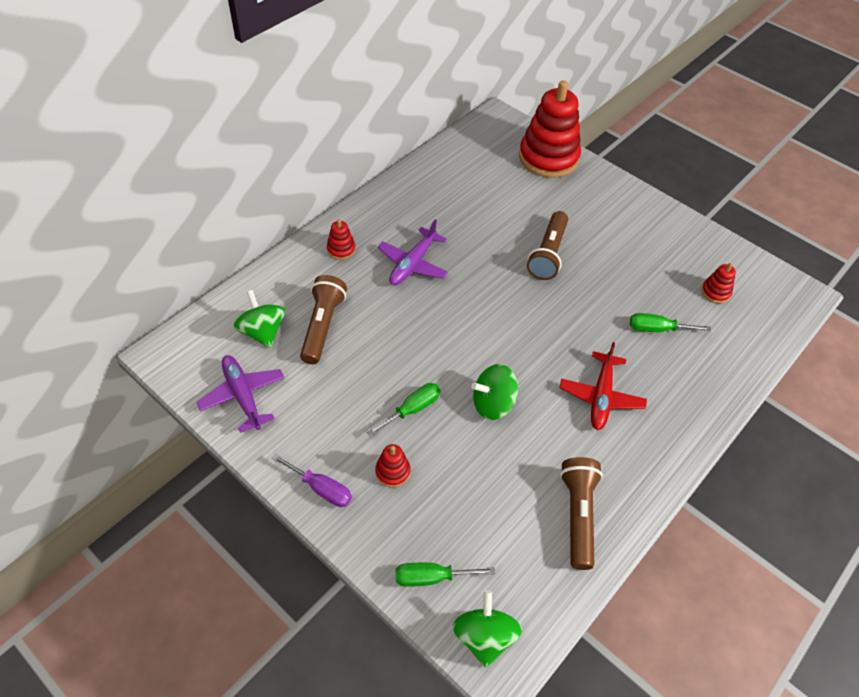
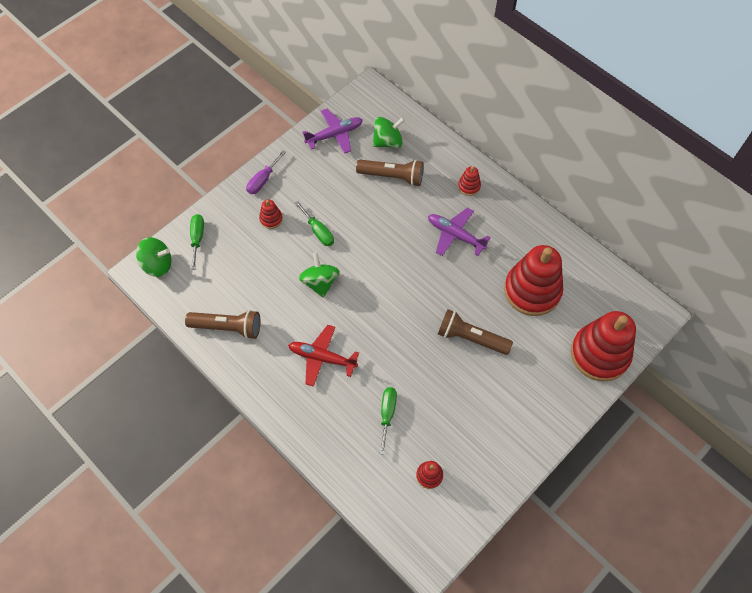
camera: 95 degrees right, 10 degrees up
none -> red stacking toy [504,245,563,316]

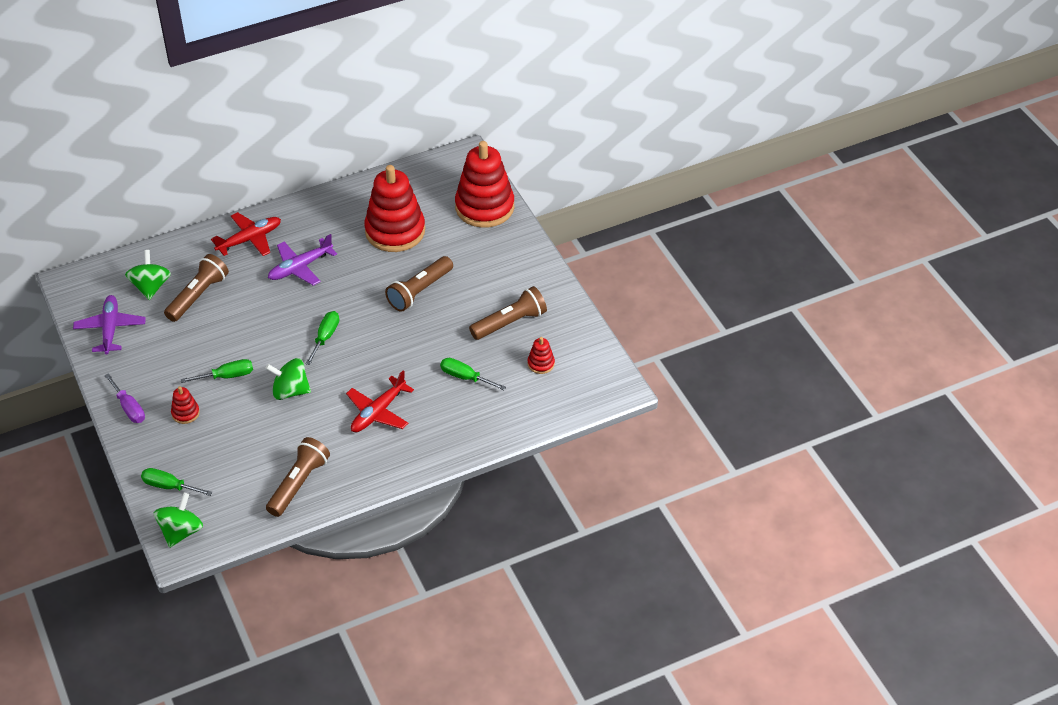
camera: 70 degrees left, 15 degrees down
red stacking toy [458,166,481,196] -> red plane [211,212,281,256]
none -> green screwdriver [305,311,339,365]
none -> brown flashlight [469,286,547,340]

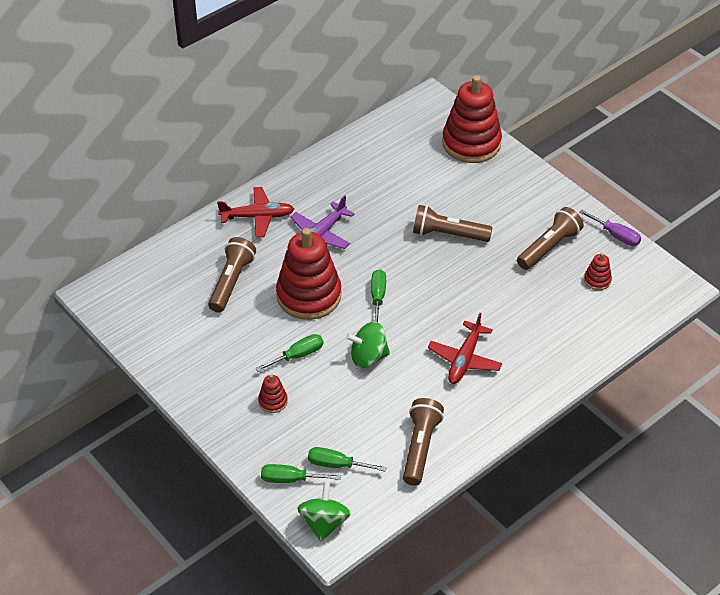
camera: 15 degrees left, 0 degrees up
purple plane [73,295,146,354] -> none
purple screwdriver [104,373,145,423] -> purple screwdriver moved to [579,209,641,246]
green spinning top [125,250,171,300] -> none
red plane [211,212,281,256] -> red plane turned 45 degrees clockwise [217,187,294,238]
red stacking toy [364,165,425,252] -> red stacking toy moved to [276,228,341,320]
brown flashlight [385,256,453,312] -> brown flashlight turned 75 degrees clockwise [413,205,493,242]
green screwdriver [440,358,506,390] -> green screwdriver moved to [308,447,387,471]

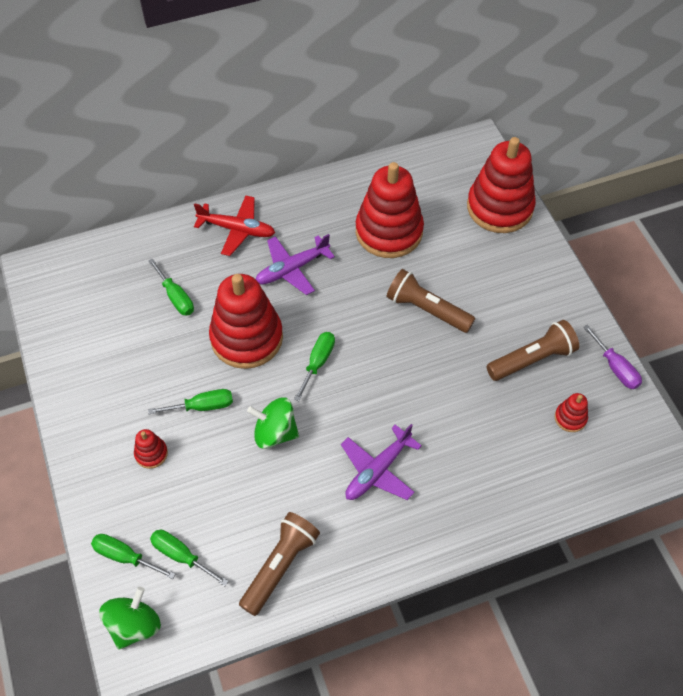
camera: 20 degrees right, 10 degrees up
brown flashlight [208,237,256,312] -> green screwdriver [148,258,194,316]
red plane [428,313,502,384] -> purple plane [341,424,422,500]
none -> red stacking toy [356,162,424,258]

